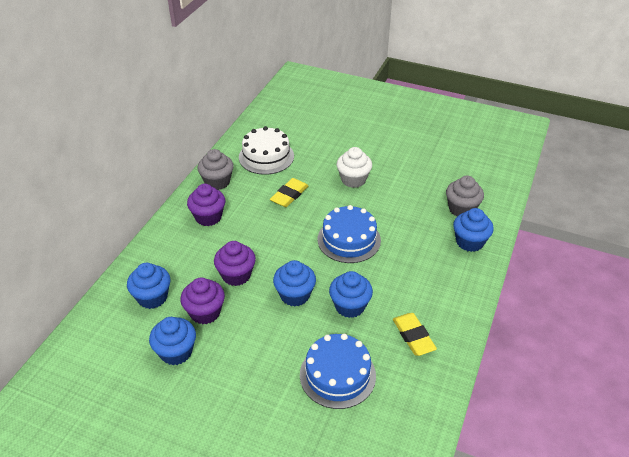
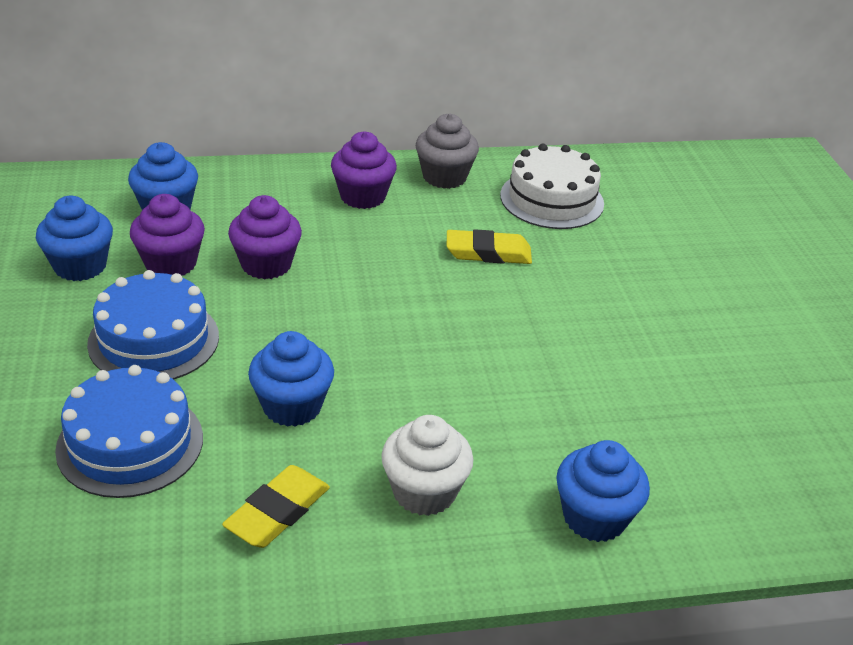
camera: 55 degrees right, 5 degrees down
blue cupcake [273,260,316,307] -> none
blue cake [318,205,381,263] -> blue cake moved to [87,270,219,379]
white cupcake [337,147,372,188] -> white cupcake moved to [381,415,474,516]
grey cupcake [446,176,484,216] -> none

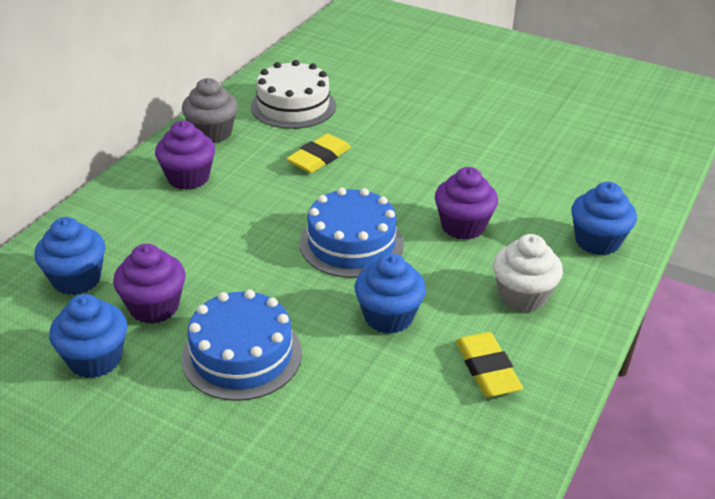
camera: 50 degrees left, 0 degrees up
blue cake [55,365,203,498] -> blue cake moved to [300,188,404,278]
purple cupcake [228,195,302,279] -> purple cupcake moved to [435,167,498,240]

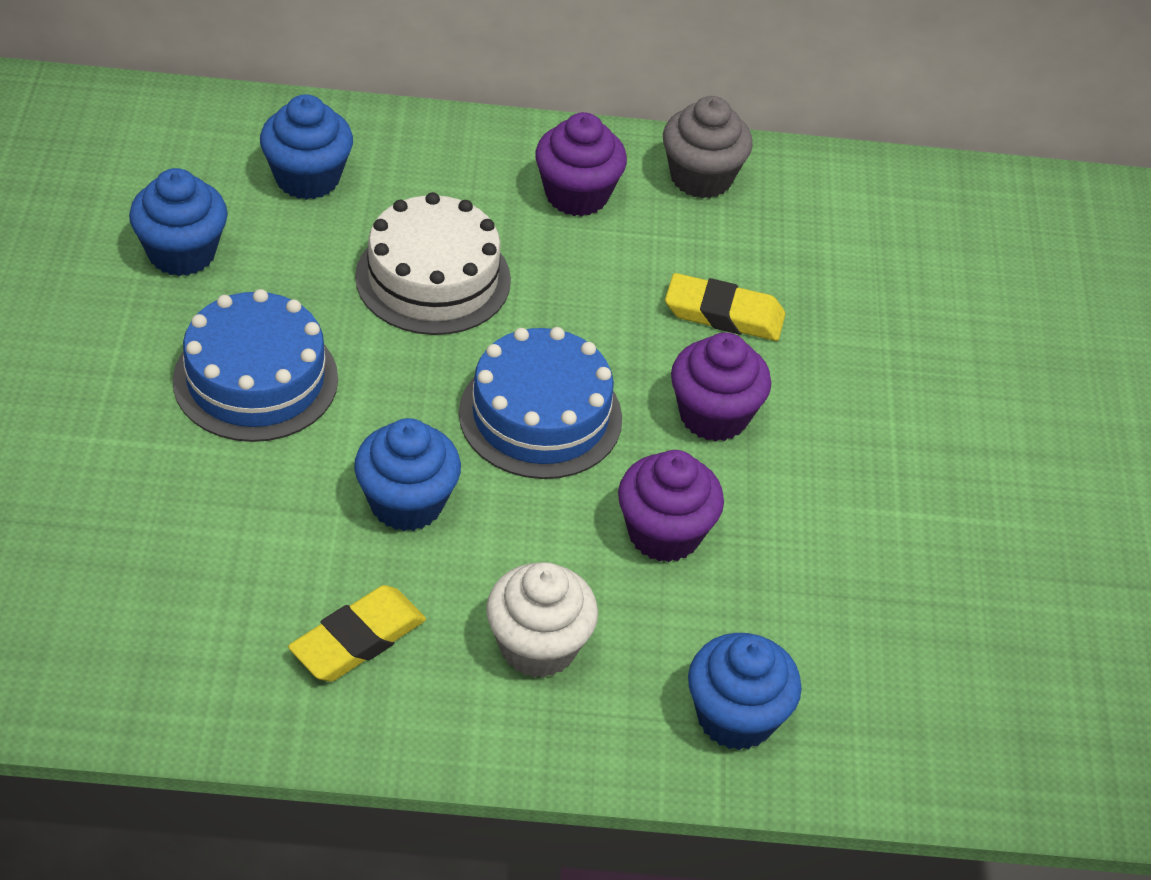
camera: 60 degrees right, 10 degrees up
purple cupcake [113,244,186,324] -> purple cupcake moved to [671,332,771,441]
white cake [251,60,336,129] -> white cake moved to [355,192,511,335]

